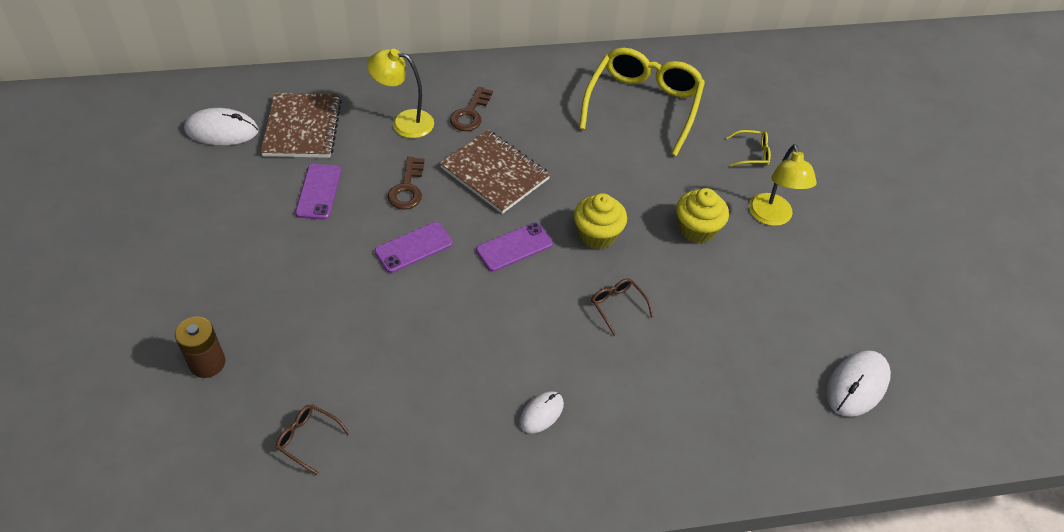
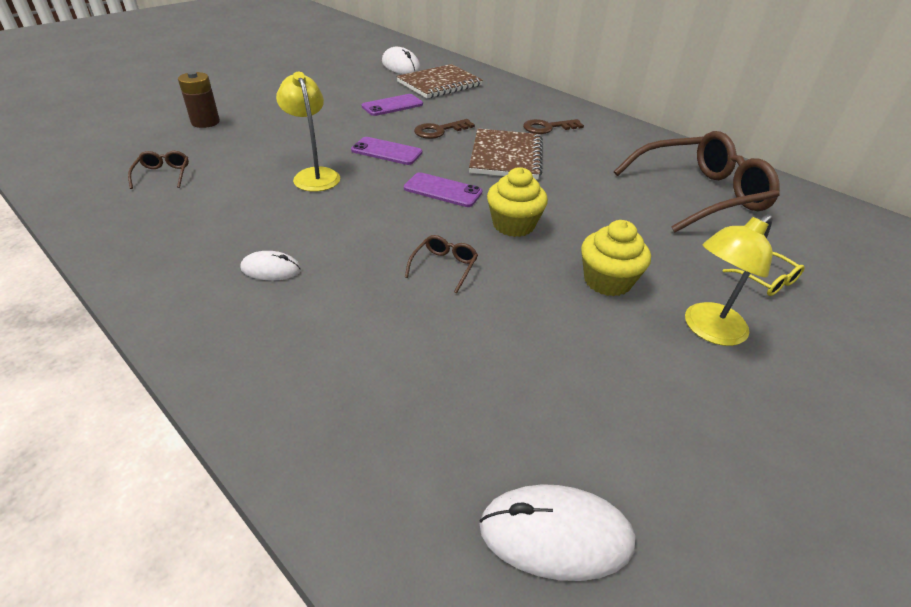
camera: 55 degrees right, 10 degrees down
yellow lamp [367,49,434,138] -> yellow lamp moved to [276,72,340,192]
yellow glasses [579,48,705,156] -> brown glasses [614,131,780,232]

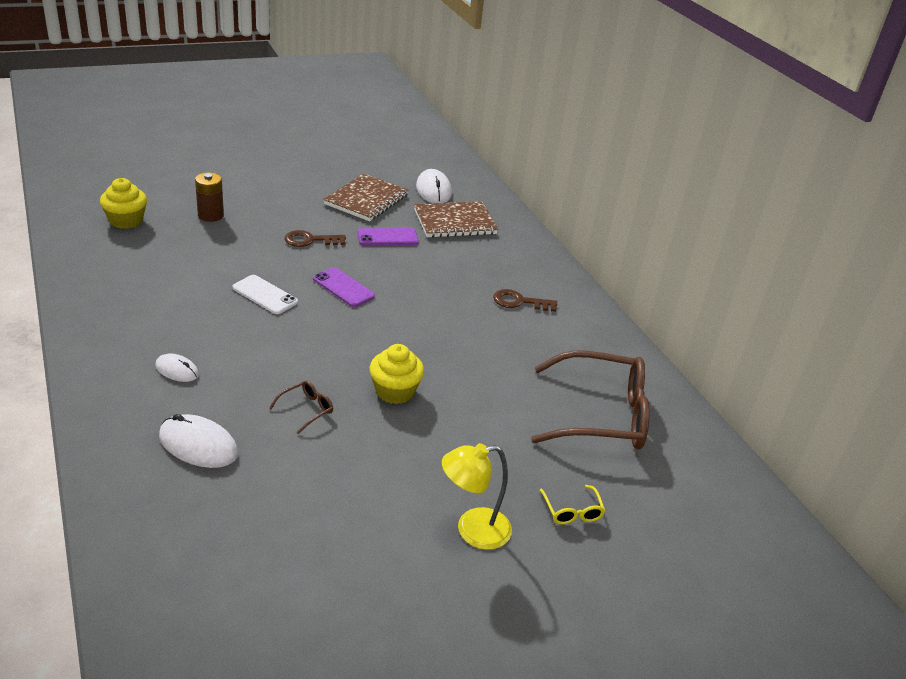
camera: 20 degrees right, 5 degrees down
brown glasses [128,151,189,189] -> none
yellow lamp [276,72,340,192] -> white phone [232,275,298,314]
purple phone [404,172,482,207] -> none
brown key [414,119,475,139] -> brown key moved to [284,230,346,247]
brown notebook [469,128,543,179] -> brown notebook moved to [323,173,409,221]
white mouse [479,484,635,581] -> white mouse moved to [159,414,238,468]
yellow cupcake [581,220,651,296] -> yellow cupcake moved to [100,178,147,229]

